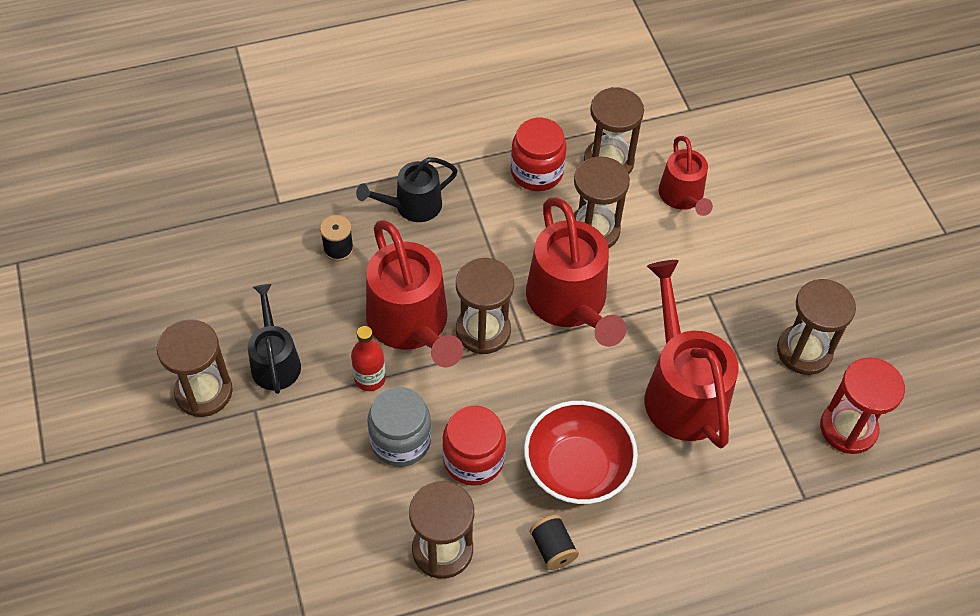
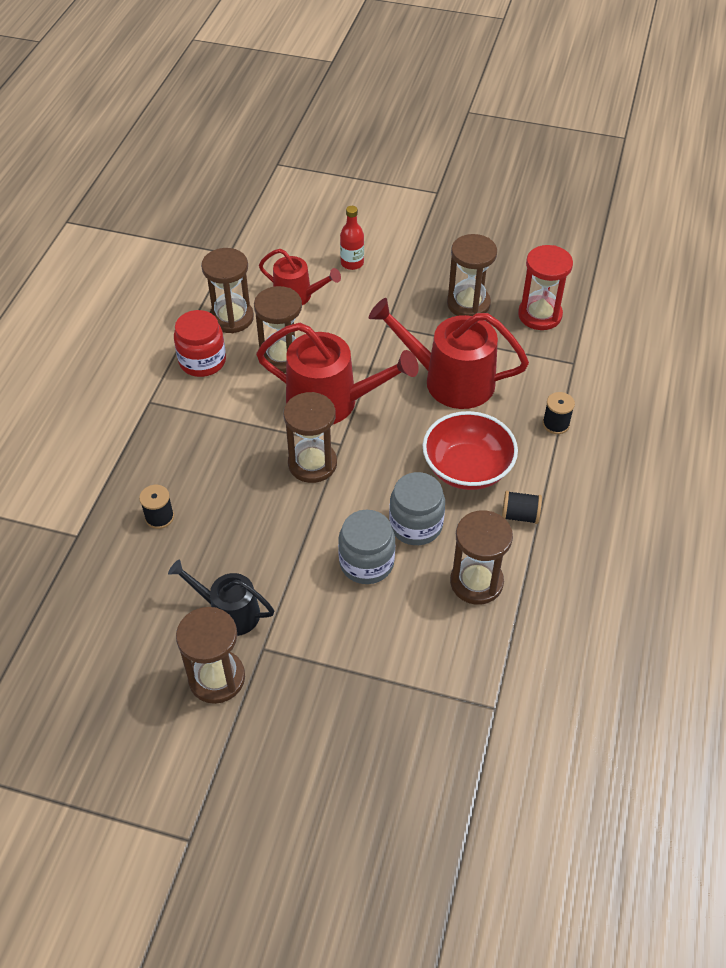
camera: 55 degrees left, 5 degrees down
red bottle [351,326,386,391] -> red bottle moved to [340,206,364,270]
black watering can [356,157,458,222] -> none
red watering can [366,220,463,367] -> none
red jar [442,406,506,486] -> grey jar [389,472,445,545]
none -> black spool [543,392,575,434]

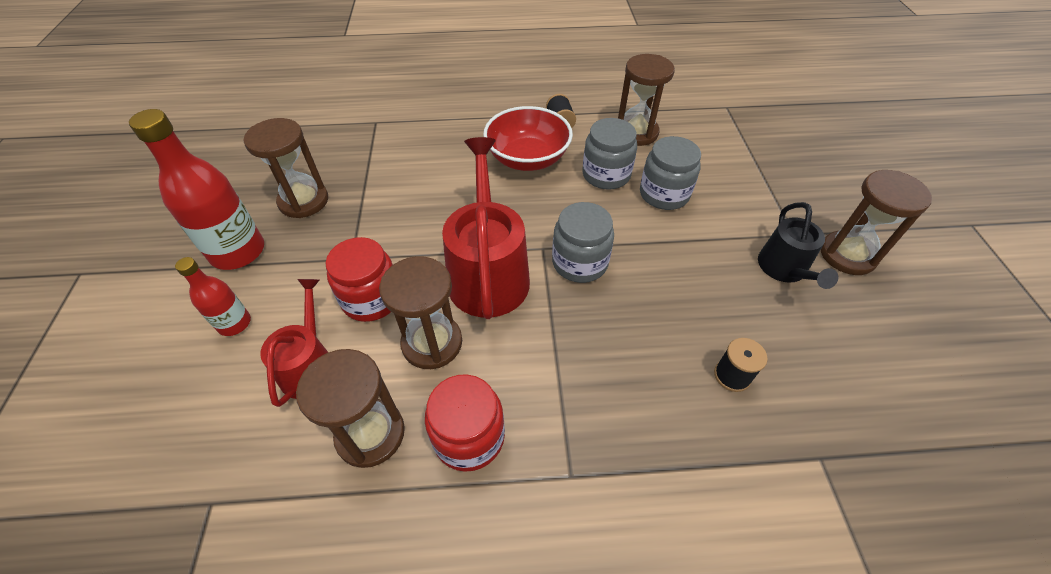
camera: 110 degrees left, 0 degrees up
brown hourglass [283,392,337,483] -> grey jar [552,202,614,283]
red watering can [369,298,529,409] -> none
red hourglass [518,245,573,330] -> none
black spool [543,392,575,434] -> none
none -> red bottle [129,109,264,270]
none -> red jar [326,237,393,322]

